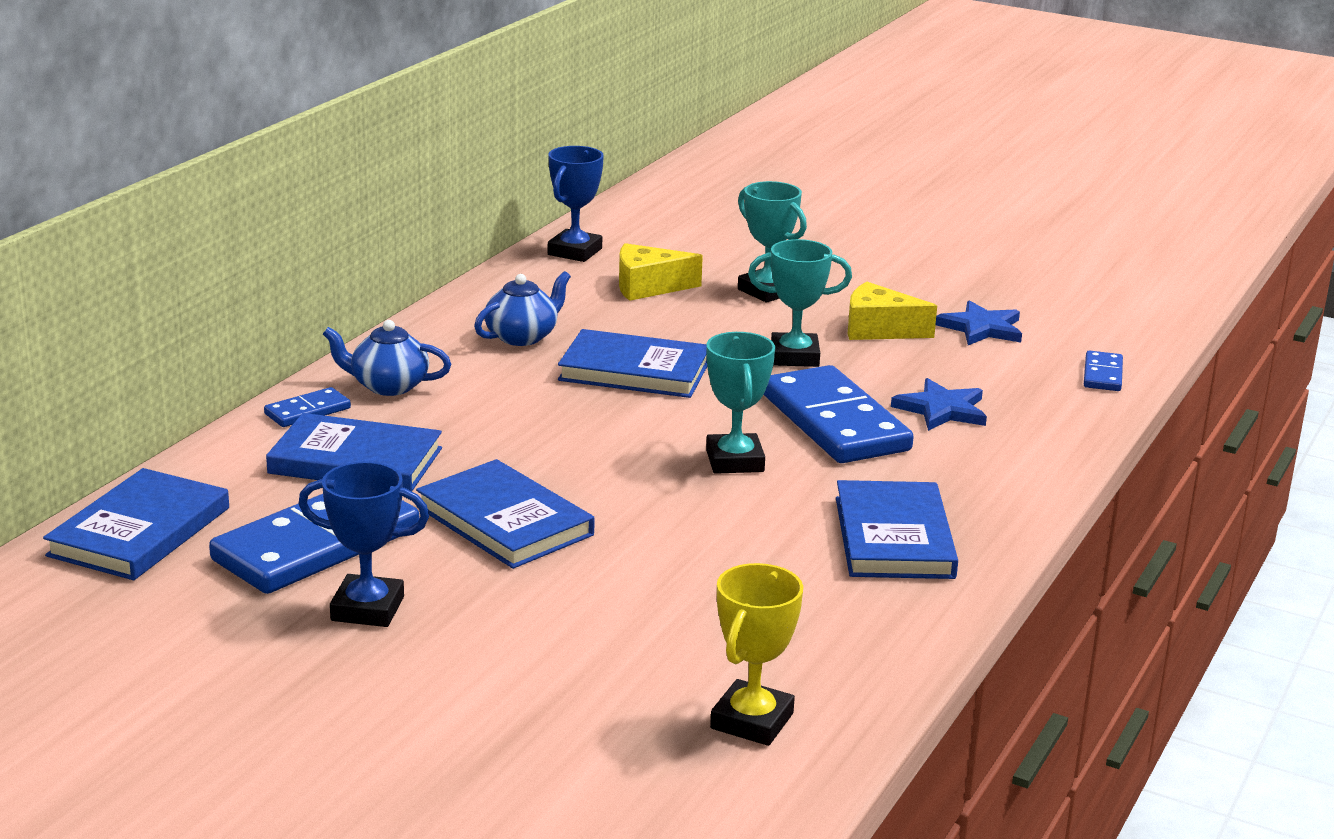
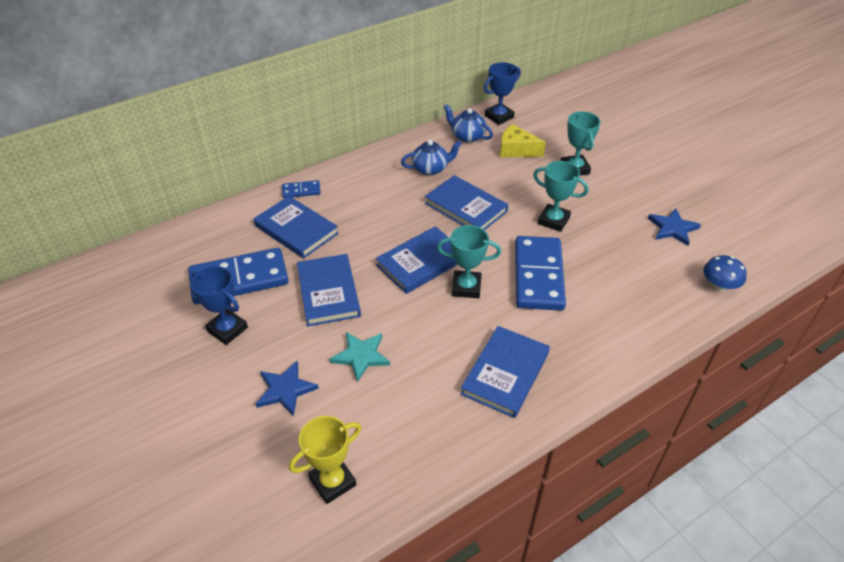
camera: 30 degrees right, 20 degrees up
blue book [43,468,229,580] -> blue book moved to [376,226,458,294]
blue teapot [323,320,451,396] -> blue teapot moved to [444,104,493,143]
turquoise trophy [706,332,775,474] -> turquoise trophy turned 75 degrees clockwise [437,225,501,298]
yellow cheese [848,282,937,340] -> none
blue star [891,378,987,431] -> blue star moved to [256,361,319,416]
blue domino [1084,351,1123,391] -> blue mushroom [703,255,747,292]
none -> turquoise star [329,332,390,382]

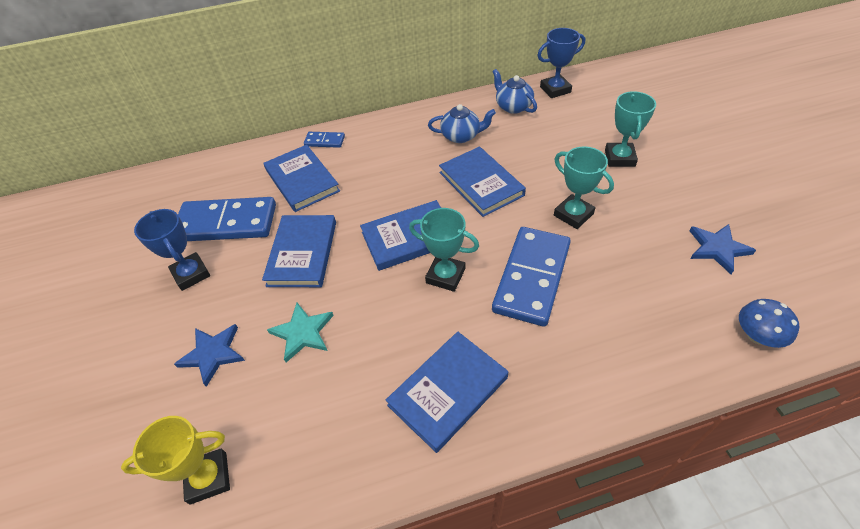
camera: 20 degrees right, 5 degrees up
yellow cheese [500,124,546,157] -> none

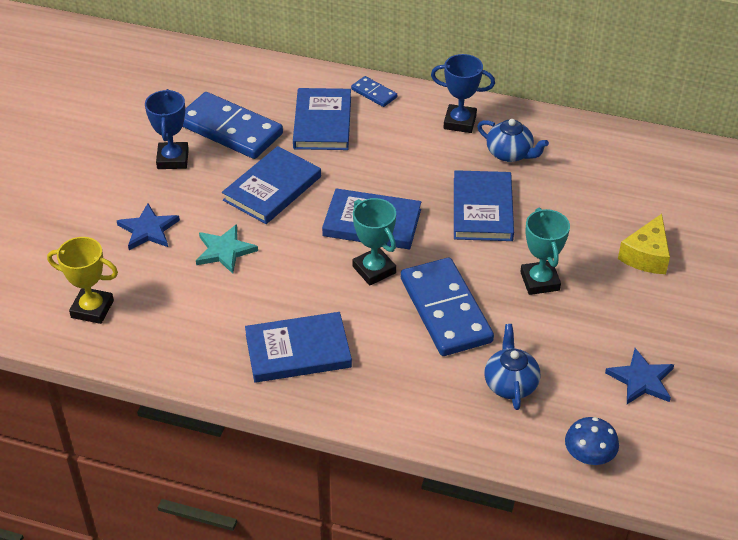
camera: 30 degrees right, 5 degrees down
blue teapot [492,69,537,114] -> blue teapot moved to [484,324,540,410]
blue domino [492,227,571,327] -> blue domino turned 75 degrees counterclockwise [401,258,494,356]
blue trophy [537,28,585,98] -> blue trophy moved to [431,54,495,133]
turquoise trophy [605,91,656,167] -> yellow cheese [618,214,670,274]

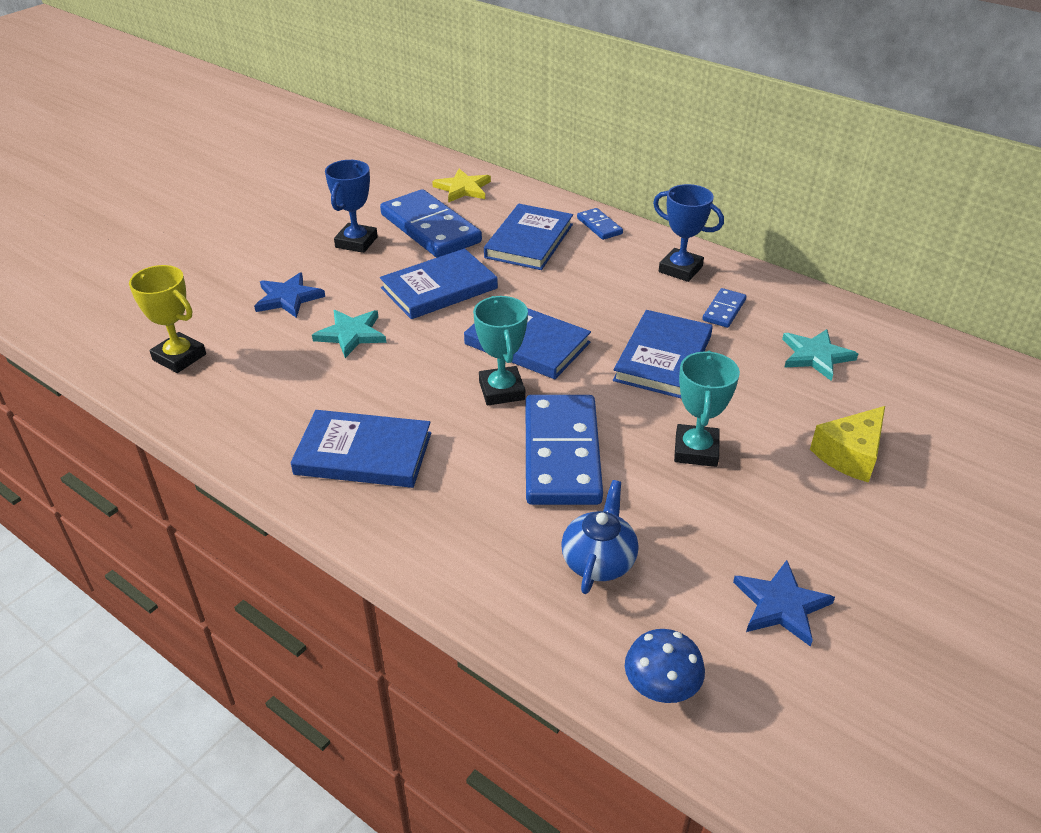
camera: 20 degrees right, 5 degrees down
blue teapot [477,119,549,162] -> blue domino [702,288,747,328]
none -> yellow star [432,169,491,203]
none -> turquoise star [782,329,858,381]

